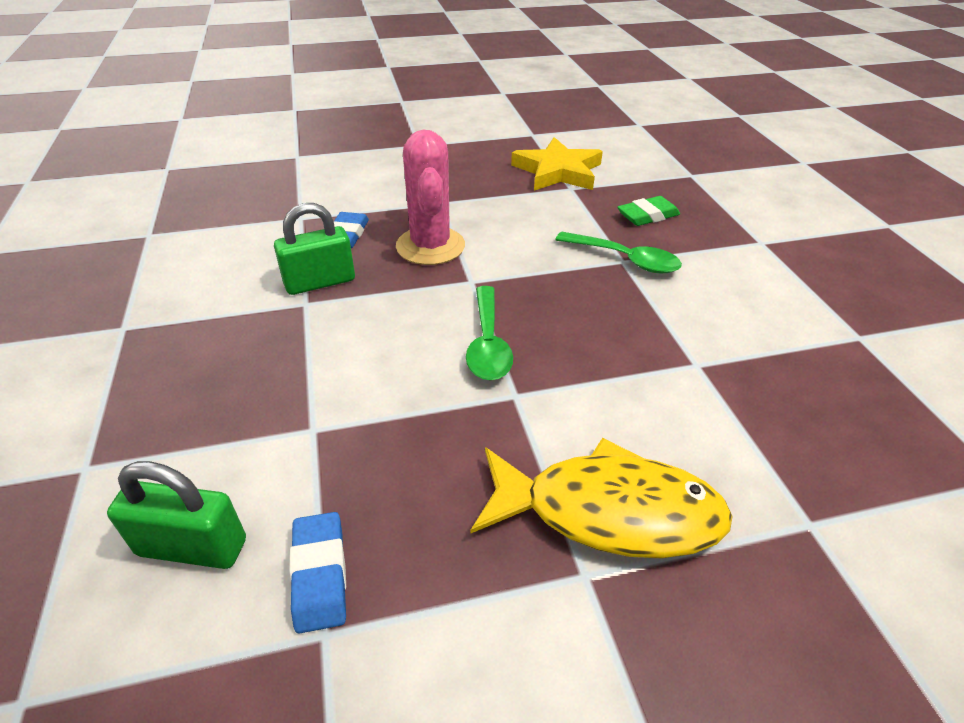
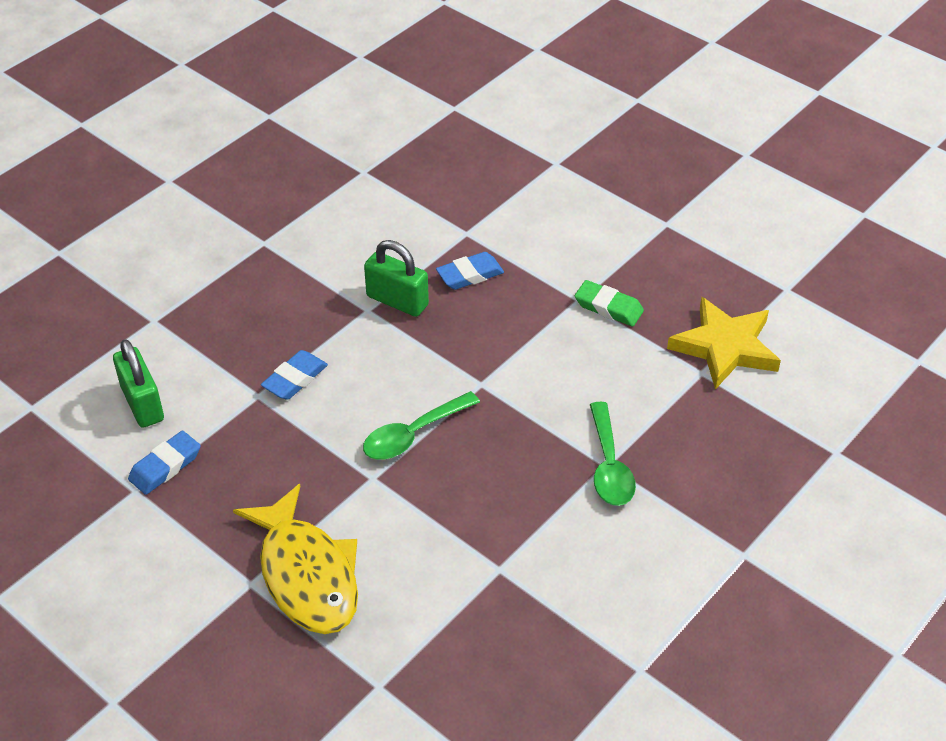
camera: 55 degrees right, 5 degrees up
pink cactus [396,130,465,265] -> none
green eraser [617,196,680,226] -> green eraser moved to [575,280,644,326]
none -> blue eraser [261,350,328,400]

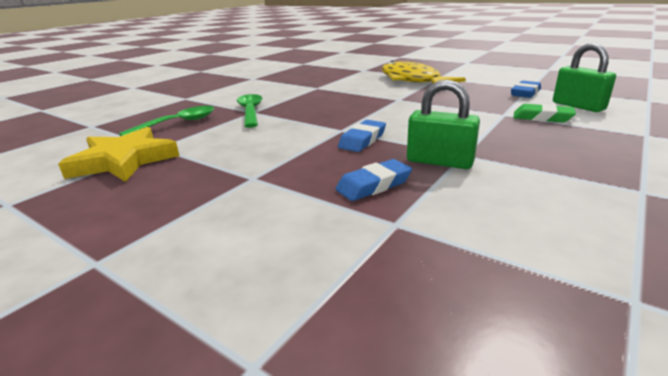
camera: 175 degrees right, 20 degrees down
blue eraser [261,350,328,400] -> blue eraser moved to [338,120,386,152]
green spoon [363,391,480,460] -> green spoon moved to [119,106,214,136]
green eraser [575,280,644,326] -> green eraser moved to [513,104,576,123]

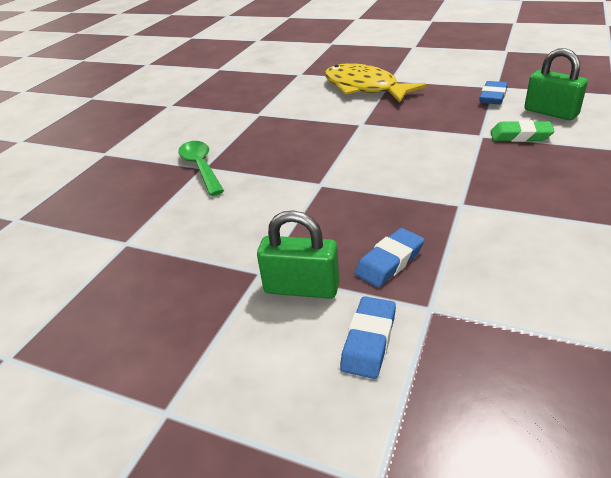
camera: 10 degrees left, 10 degrees up
yellow star [58,127,179,182] -> none
green spoon [119,106,214,136] -> none
blue eraser [338,120,386,152] -> blue eraser moved to [340,296,396,379]
green padlock [407,80,480,169] -> green padlock moved to [257,210,339,299]

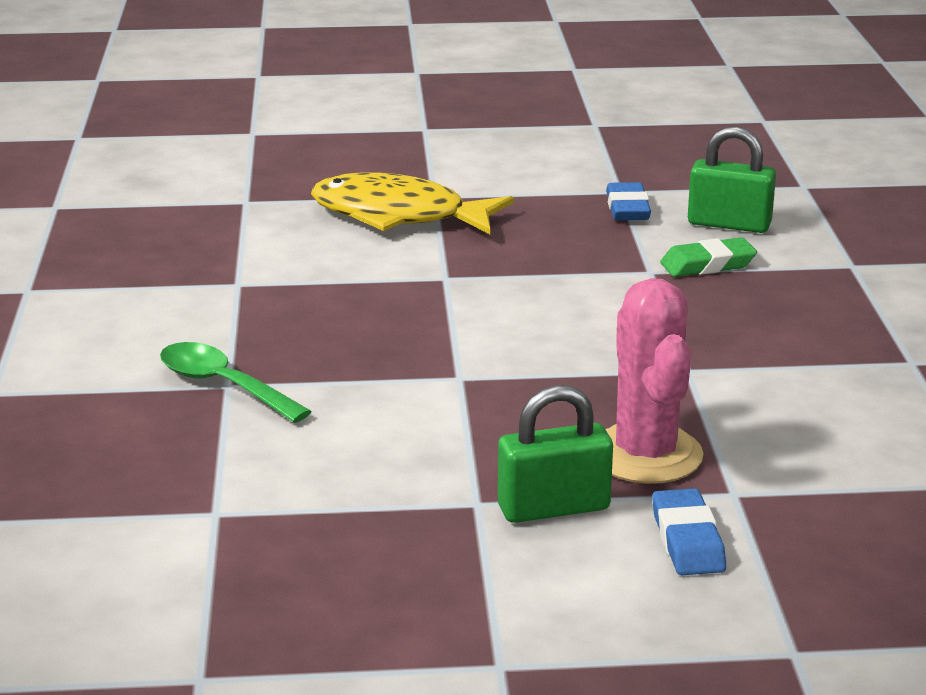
camera: 30 degrees left, 10 degrees down
blue eraser [355,228,424,287] -> pink cactus [605,278,704,484]

